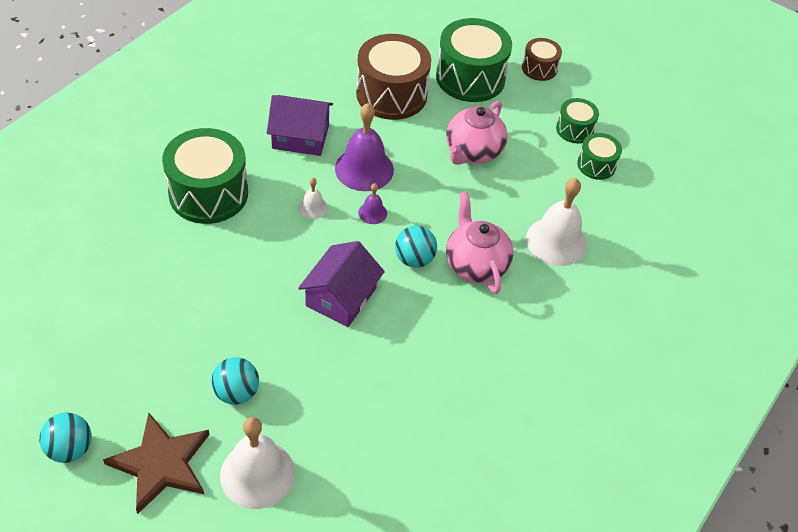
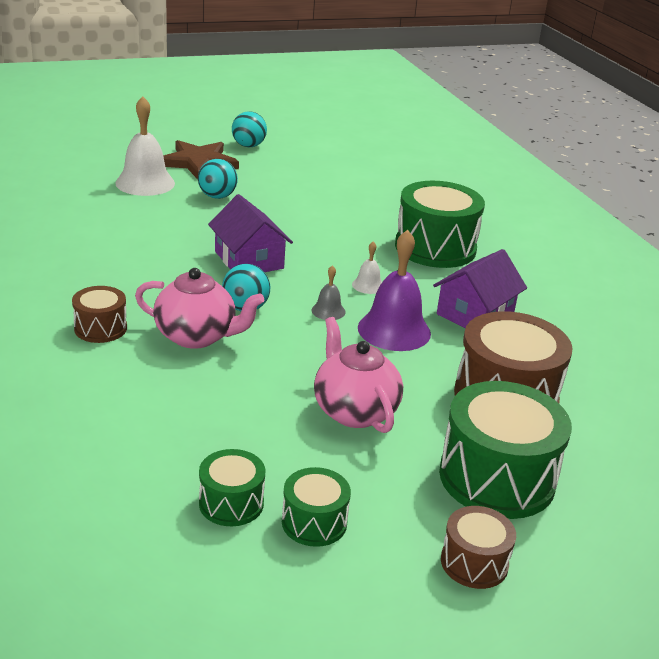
camera: 125 degrees right, 20 degrees down
purple bell [358,183,387,224] -> grey bell [311,265,346,320]
white bell [526,178,587,266] -> none
none -> brown drum [72,286,127,343]

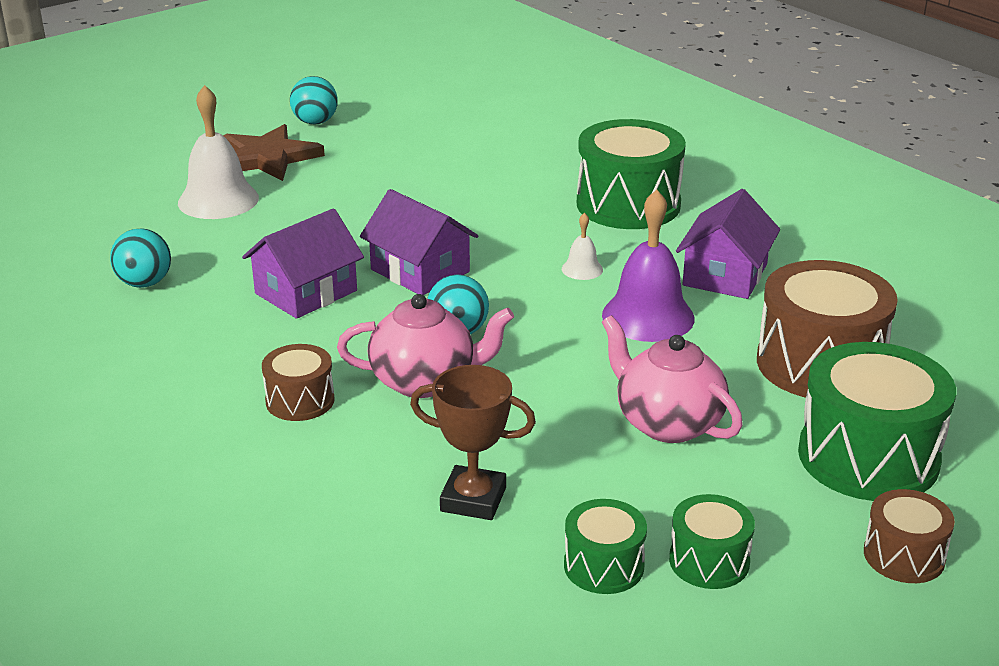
camera: 15 degrees left, 0 degrees up
turquoise ball [198,159,238,199] -> turquoise ball moved to [110,228,171,288]
grey bell [311,265,346,320] -> none
none -> purple house [242,208,364,319]
none -> brown trophy [410,365,536,520]

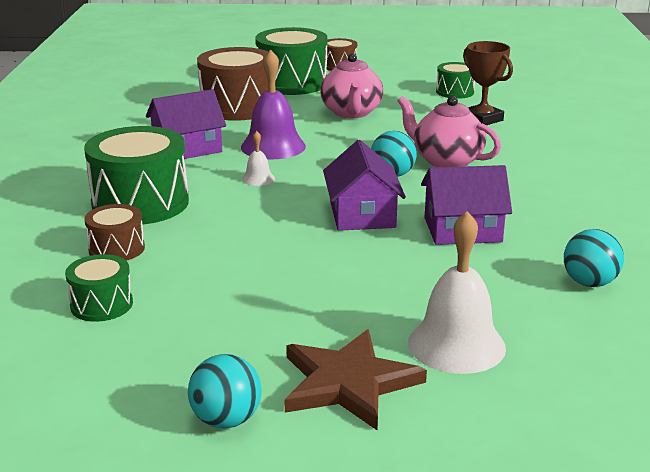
camera: 140 degrees left, 5 degrees down
brown drum [262,344,335,421] -> brown drum moved to [84,204,145,261]
green drum [669,494,755,589] -> green drum moved to [65,254,133,322]

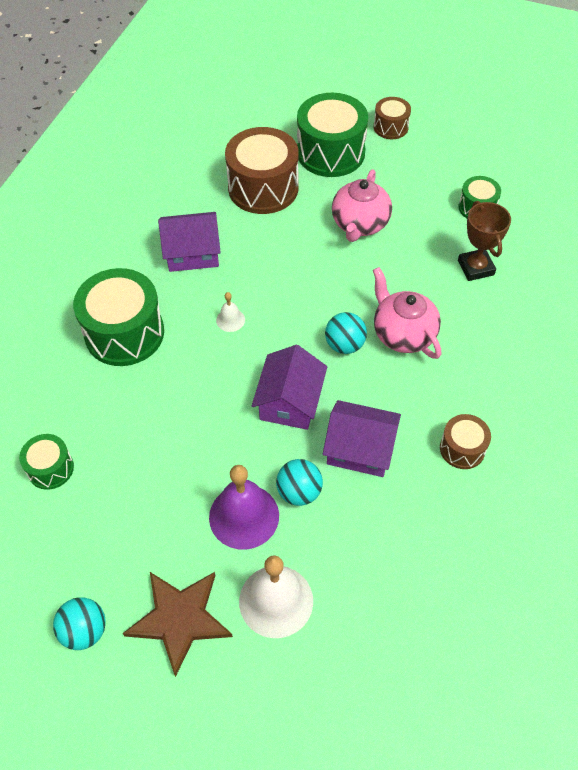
camera: 20 degrees right, 30 degrees up
brown drum [84,204,145,261] -> brown drum moved to [440,414,491,469]
purple bell [241,49,306,159] -> purple bell moved to [209,465,279,550]
turquoise ball [564,229,624,287] -> turquoise ball moved to [276,459,323,506]

